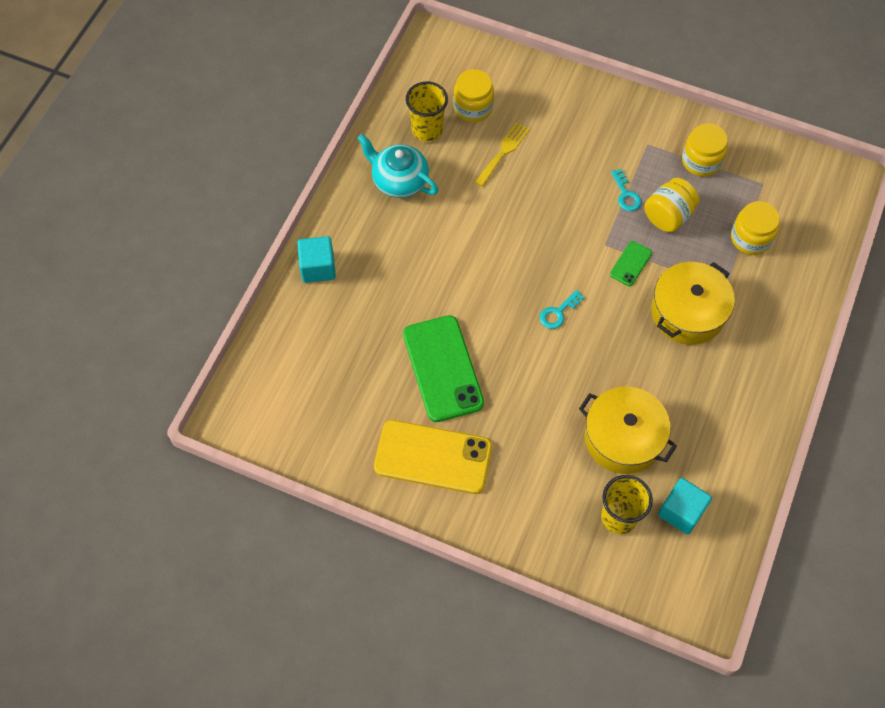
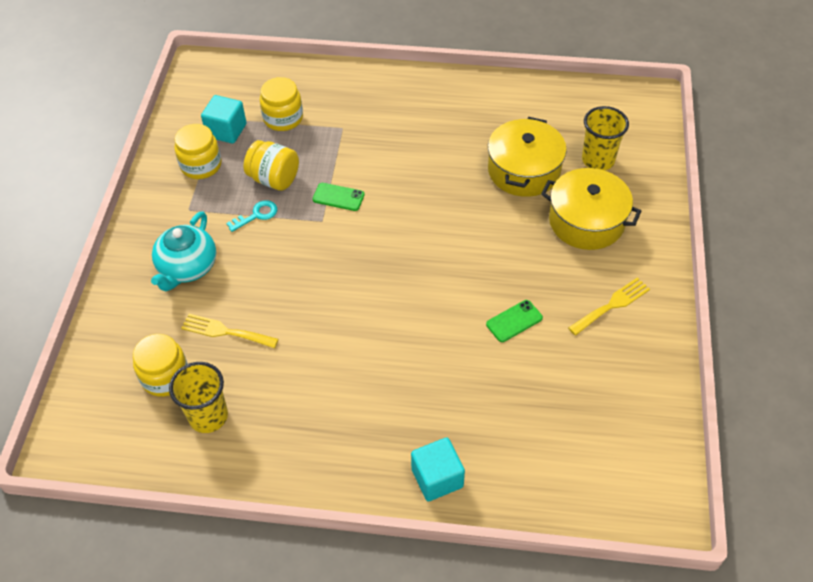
camera: 105 degrees left, 10 degrees down
turquoise teapot [357,134,438,198] -> turquoise teapot moved to [151,211,216,291]
yellow phone [374,420,492,494] -> yellow fork [568,277,650,335]
green phone [403,315,484,422] -> green phone [486,300,543,342], size x0.46
turquoise key [540,290,584,329] -> none
yellow pot [651,262,735,345] -> yellow pot moved to [541,168,641,250]
turquoise cube [658,478,712,535] -> turquoise cube moved to [201,95,247,144]

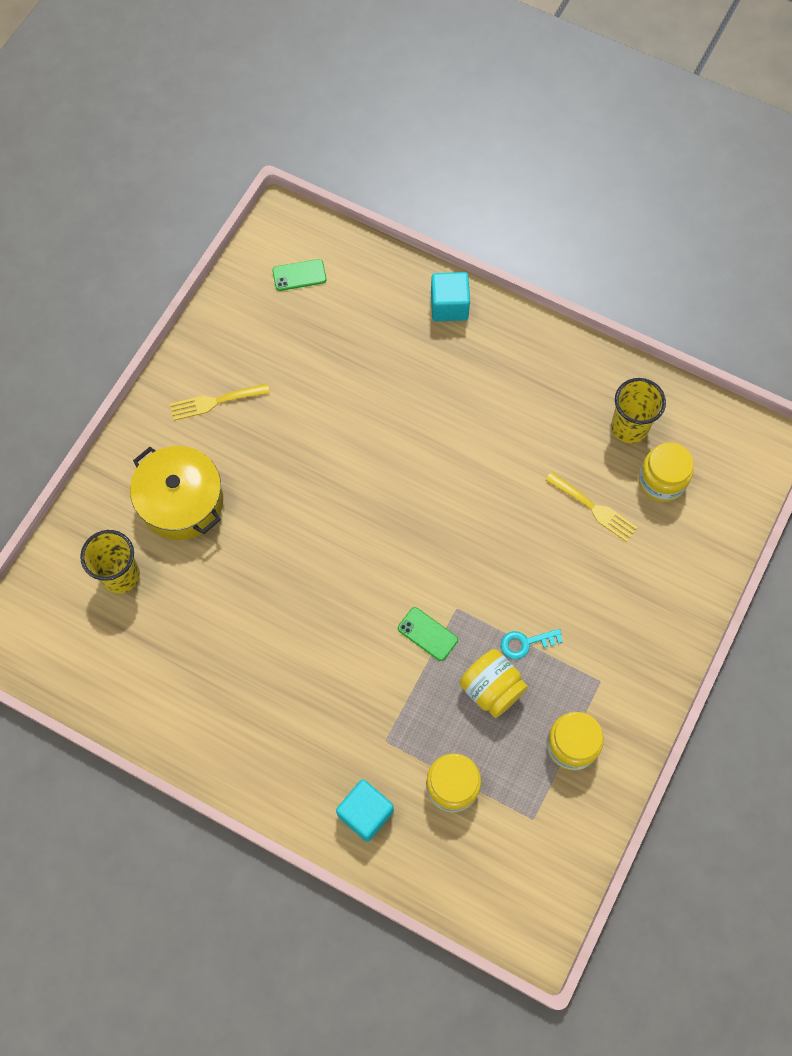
camera: 160 degrees left, 15 degrees up
turquoise teapot [151,211,216,291] -> none
turquoise cube [201,95,247,144] -> turquoise cube moved to [336,779,394,842]
green phone [486,300,543,342] -> green phone moved to [272,259,327,291]
yellow pot [488,117,567,197] -> none

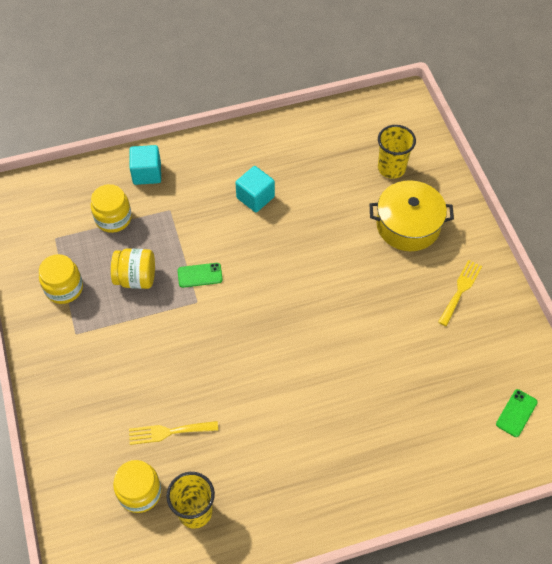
camera: 135 degrees right, 10 degrees down
turquoise cube [431,272,470,321] -> turquoise cube moved to [235,166,275,212]
turquoise key [501,629,563,659] -> none

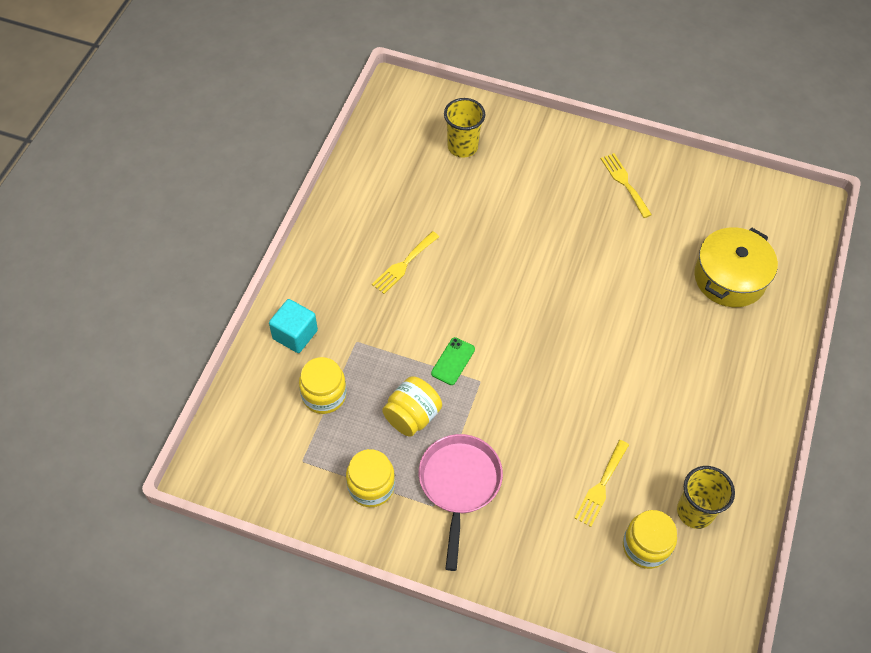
camera: 55 degrees left, 0 degrees up
turquoise cube [235,166,275,212] -> yellow fork [372,231,439,294]
yellow pot [370,180,454,251] -> yellow pot moved to [694,227,778,307]
green phone [496,389,538,437] -> none
none -> pink pan [419,434,503,571]

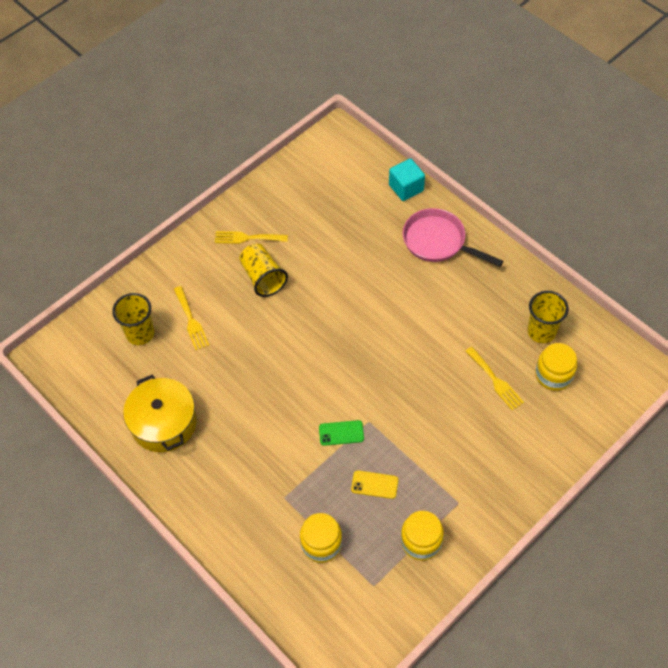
camera: 60 degrees left, 0 degrees up
turquoise cube [269,299,318,353] -> turquoise cube moved to [389,158,425,201]
yellow fork [372,231,439,294] -> yellow fork moved to [174,286,209,350]
yellow jar [382,376,442,437] -> yellow phone [351,470,398,499]
pink pan [419,434,503,571] -> pink pan moved to [403,208,503,267]
green phone [431,337,475,385] -> green phone turned 60 degrees counterclockwise [319,420,364,446]
yellow pot [694,227,778,307] -> yellow pot moved to [123,375,197,452]
none -> yellow cup [239,244,288,297]

